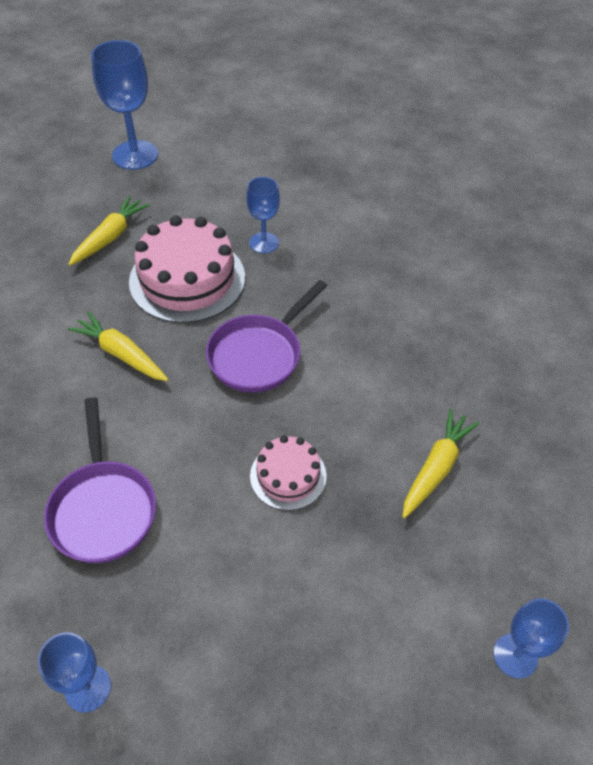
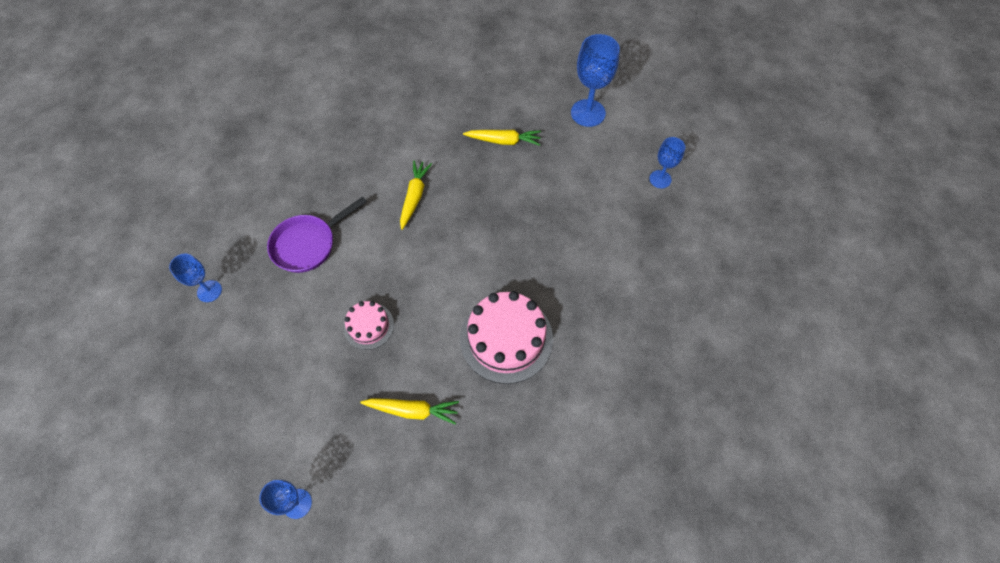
camera: 65 degrees right, 10 degrees up
pink cake [129,216,245,323] -> pink cake moved to [460,291,553,384]
purple pan [206,280,327,393] -> none
blue goblet [246,177,280,253] -> blue goblet moved to [649,137,685,188]

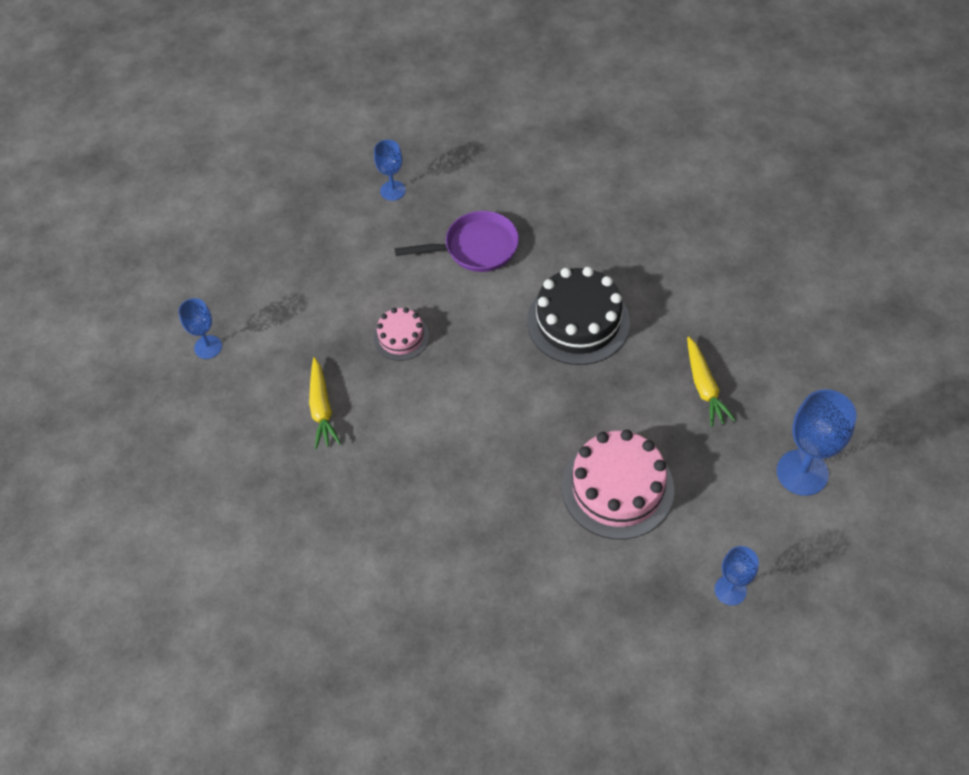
camera: 75 degrees right, 5 degrees down
purple pan [267,197,367,273] -> purple pan turned 135 degrees clockwise [394,211,519,272]
yellow carrot [400,161,432,230] -> black cake [527,267,630,365]
pink cake [460,291,553,384] -> pink cake moved to [562,429,674,540]

